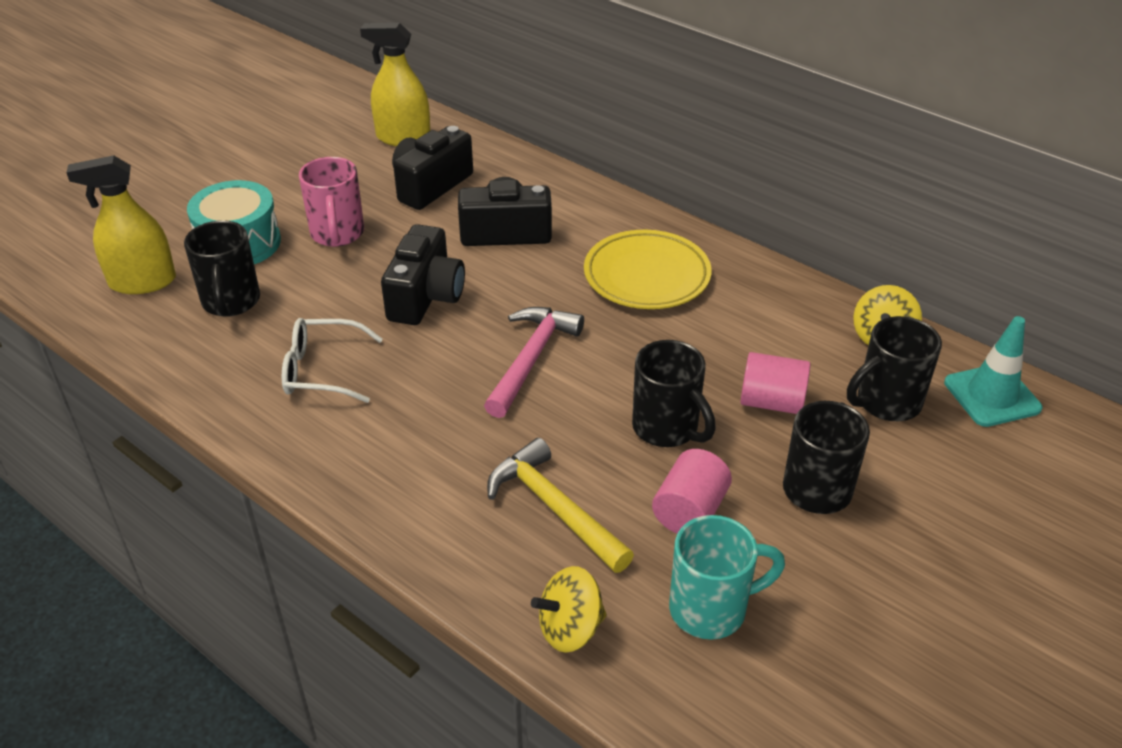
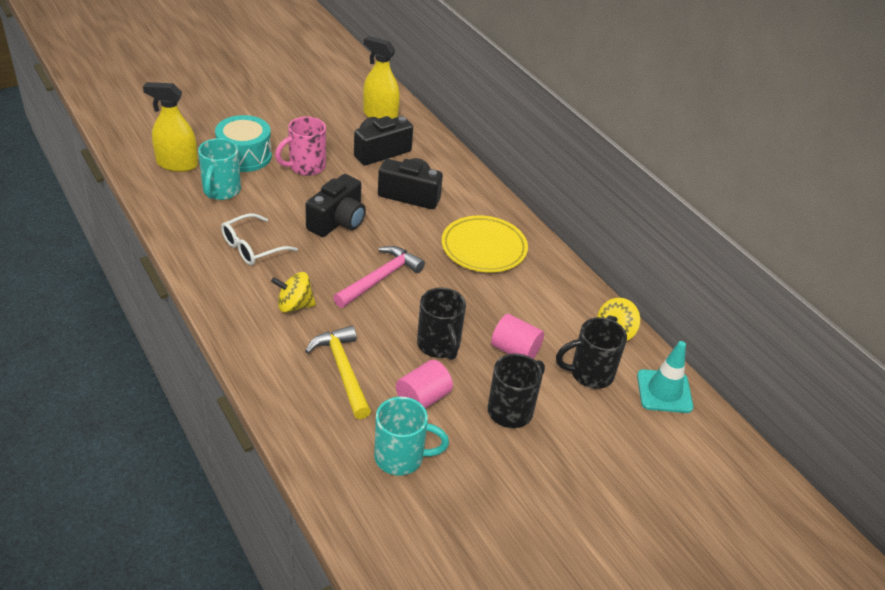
camera: 15 degrees right, 0 degrees up
black mug [184,220,260,317] -> turquoise mug [198,138,241,200]
white glasses [282,318,383,403] -> white glasses turned 60 degrees counterclockwise [221,213,298,265]
pink mug [299,157,364,247] -> pink mug turned 45 degrees clockwise [275,117,326,176]
yellow spinning top [531,566,607,653] -> yellow spinning top moved to [271,272,316,313]

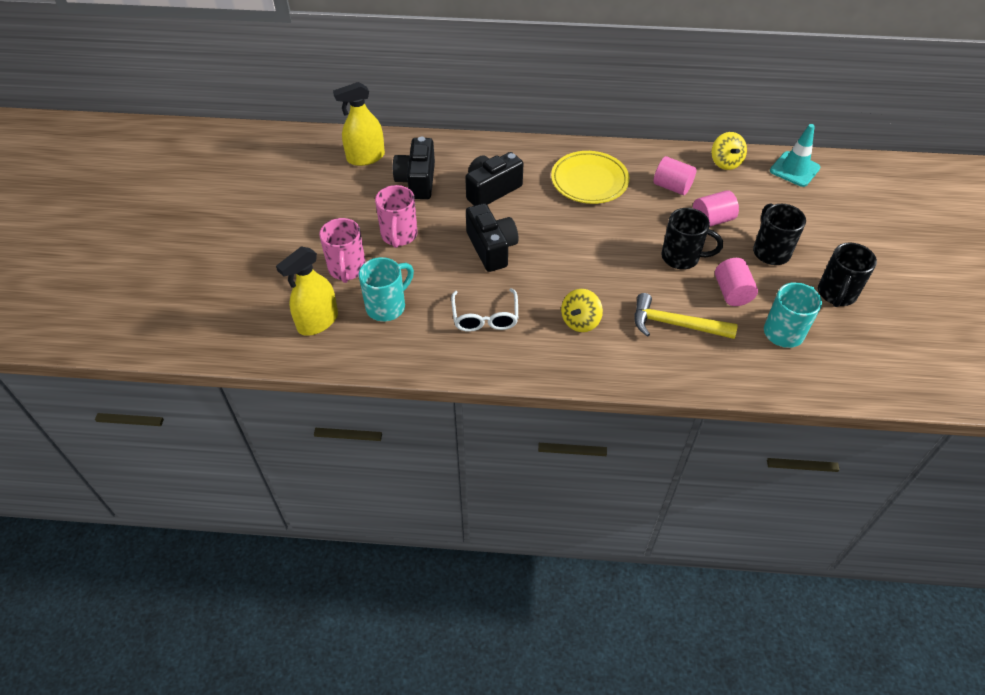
camera: 50 degrees left, 10 degrees up
turquoise mug [198,138,241,200] -> turquoise mug turned 90 degrees counterclockwise [359,257,414,321]
turquoise drum [215,115,272,172] -> pink mug [319,218,366,283]
pink hammer [333,246,425,308] -> none
black mug [556,317,627,389] -> black mug moved to [818,242,877,307]
none -> pink cylinder [654,156,696,195]

